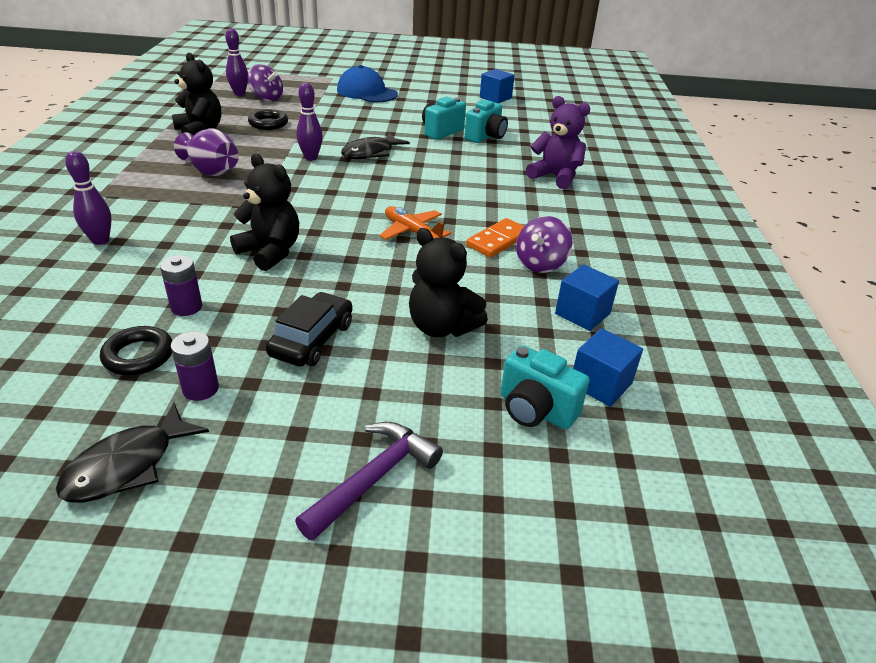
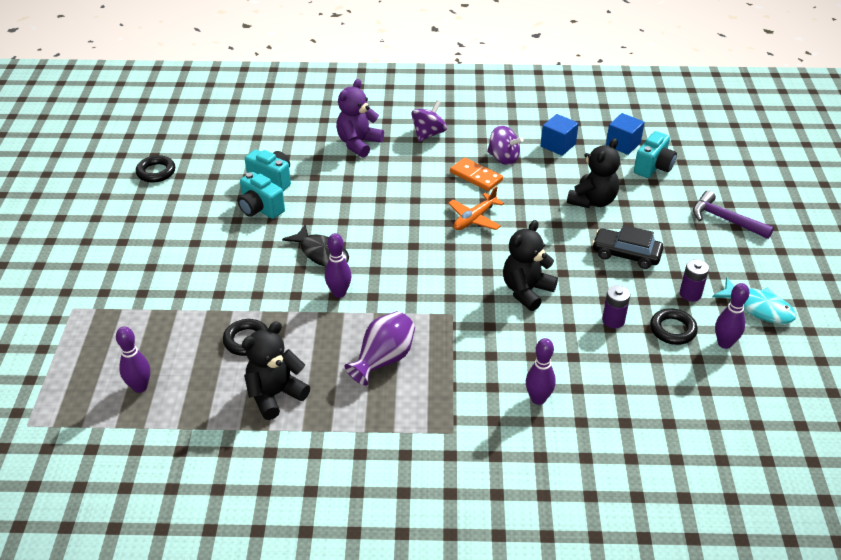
camera: 90 degrees left, 5 degrees up
black fish [56,403,209,503] -> turquoise fish [712,277,796,324]
purple spinning top [248,64,283,102] -> purple spinning top moved to [411,100,447,142]
blue cap [337,65,398,102] -> none
blue cube [480,69,515,103] -> black ring [136,155,175,183]
none -> purple bowling pin [715,283,749,349]

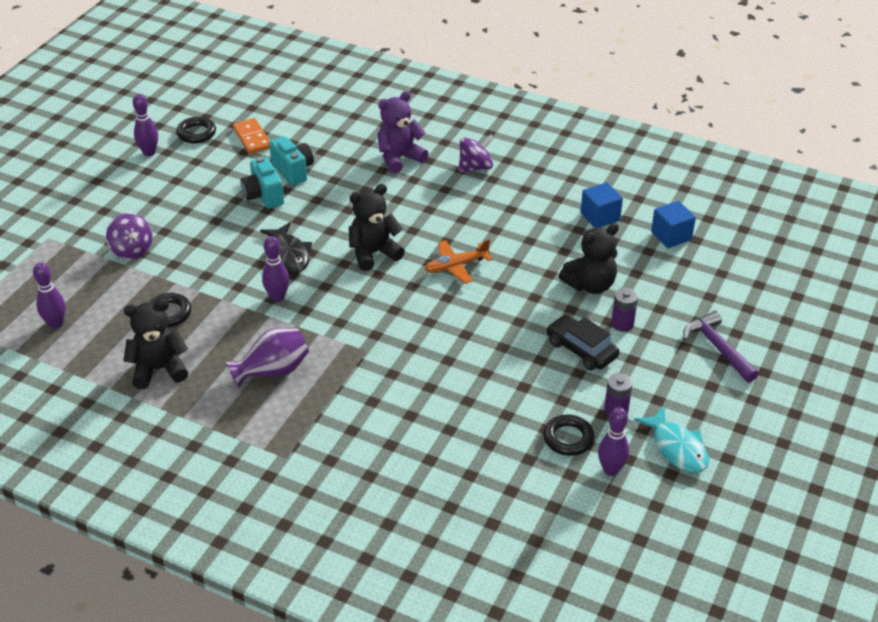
camera: 25 degrees right, 0 degrees up
orange domino [450,158,503,191] -> orange domino moved to [233,118,270,154]
purple spinning top [487,126,524,165] -> purple spinning top moved to [106,213,153,259]
black teddy bear [503,220,558,311] -> black teddy bear moved to [349,184,405,271]
purple bowling pin [526,338,556,405] -> purple bowling pin moved to [133,94,158,156]
purple battery [602,285,630,328] -> purple battery moved to [611,288,638,332]
turquoise camera [634,131,677,178] -> none

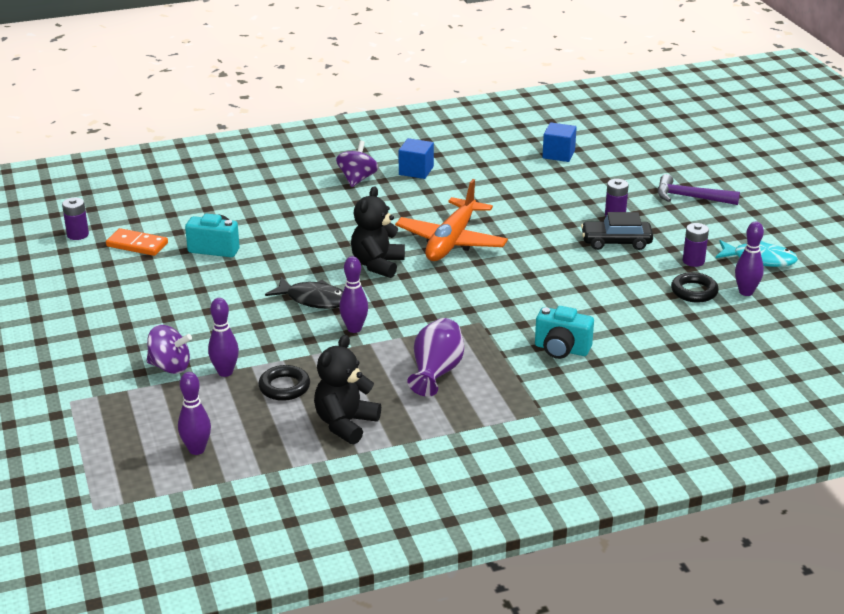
camera: 45 degrees left, 10 degrees down
purple bowling pin [133,94,158,156] -> purple bowling pin moved to [208,298,239,377]
black ring [176,117,216,143] -> none
turquoise camera [241,157,284,209] -> turquoise camera moved to [535,306,594,359]
purple teddy bear [377,91,429,173] -> none
orange plane [425,239,493,284] -> orange plane [395,179,508,261], size x1.72
black teddy bear [559,223,619,294] -> none
blue cube [581,182,623,228] -> blue cube moved to [398,138,434,179]
none -> purple battery [62,197,89,240]

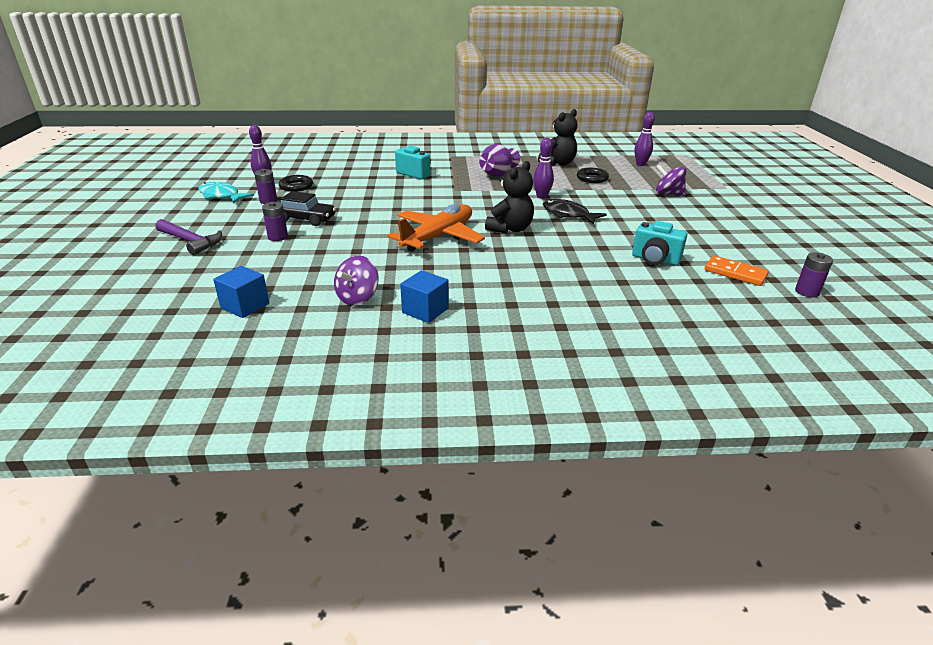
camera: 165 degrees left, 0 degrees up
purple bowling pin [208,298,239,377] -> none
purple spinning top [336,141,378,187] -> purple spinning top moved to [334,256,378,306]

